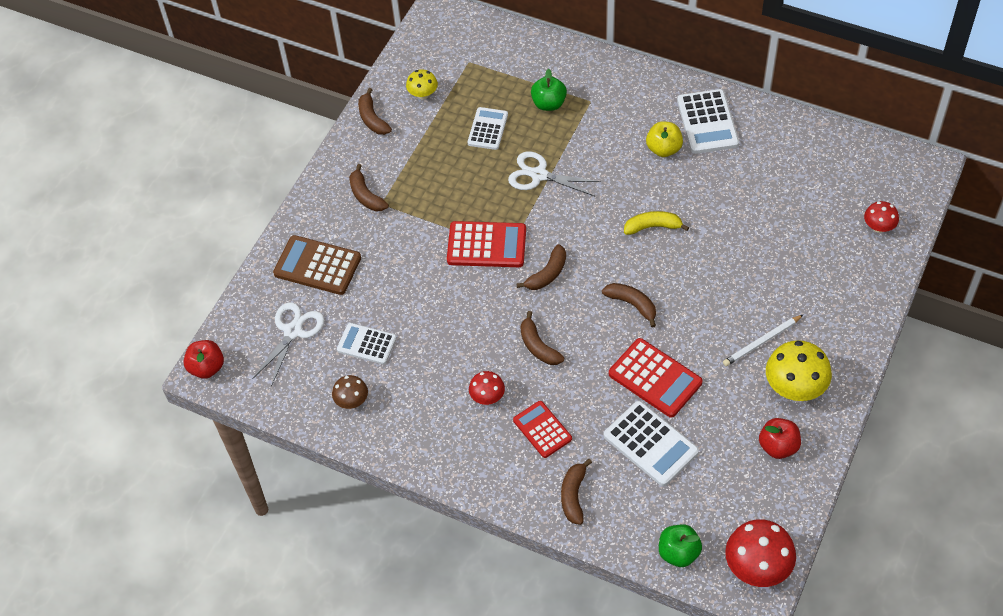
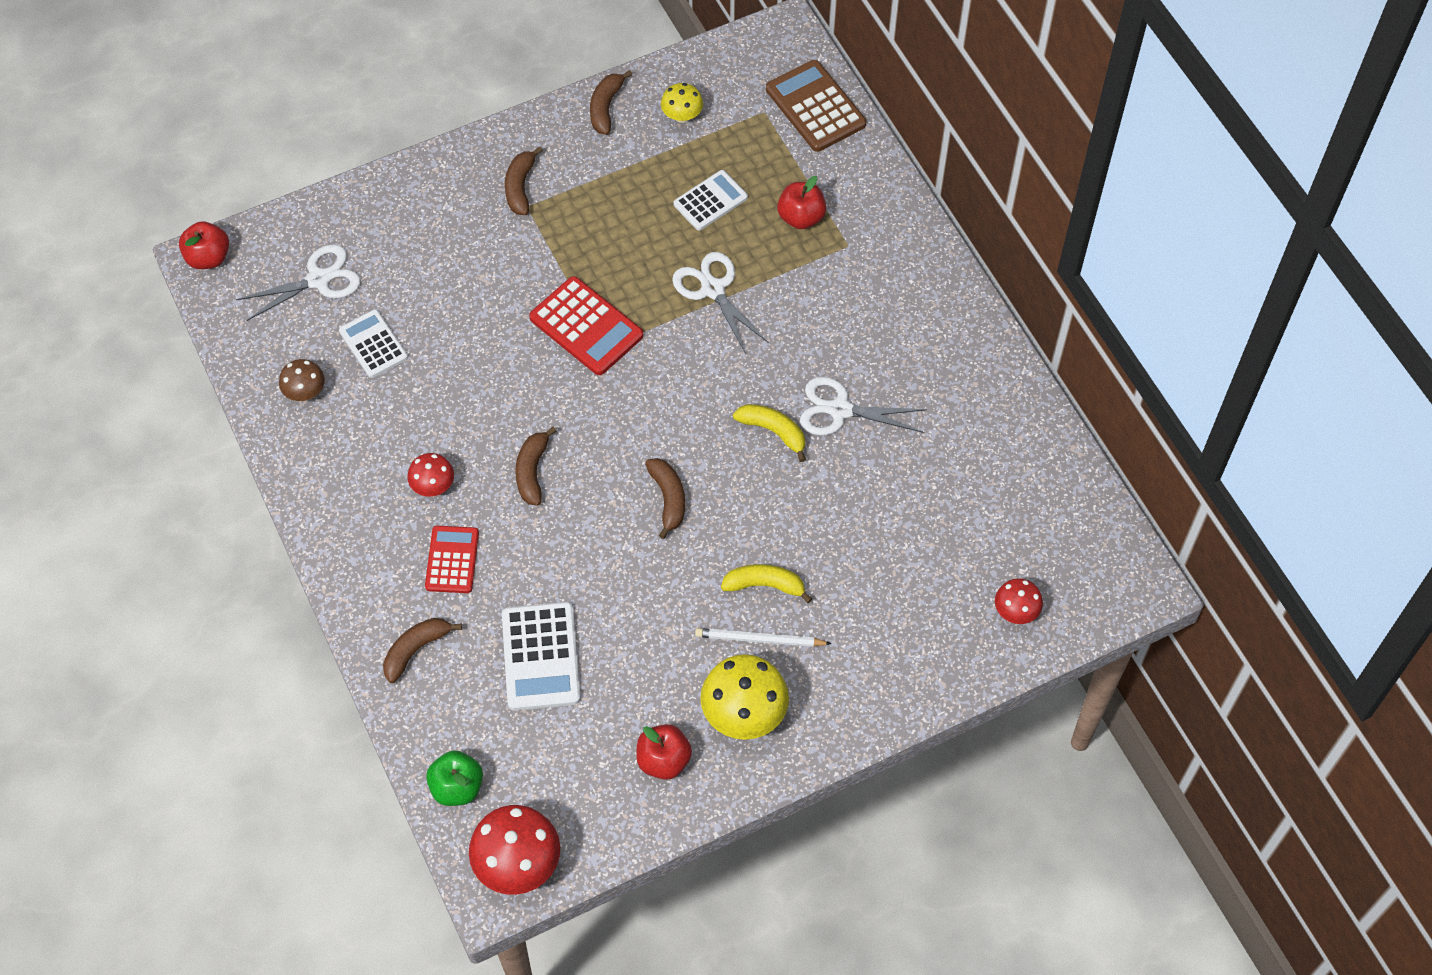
camera: 35 degrees right, 5 degrees up
brown calculator [273,235,361,295] -> brown calculator moved to [766,60,866,152]
brown banana [517,244,566,290] -> none
green apple [531,69,567,111] -> red apple [777,176,826,229]
red calculator [609,338,702,418] -> none
yellow apple [646,121,683,157] -> none
white calculator [677,89,739,154] -> none
none -> yellow banana [721,564,812,603]
none -> white scissors [800,377,927,435]

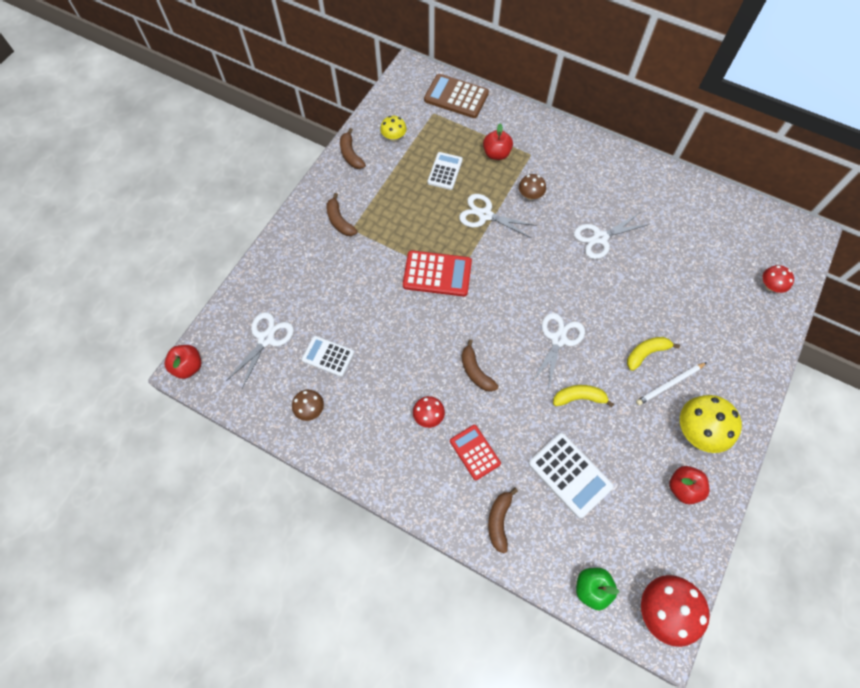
camera: 35 degrees left, 5 degrees up
brown banana [645,458,685,539] -> white scissors [532,313,585,391]
yellow banana [733,404,806,462] -> yellow banana moved to [553,385,614,408]
none -> brown mushroom [519,174,546,200]

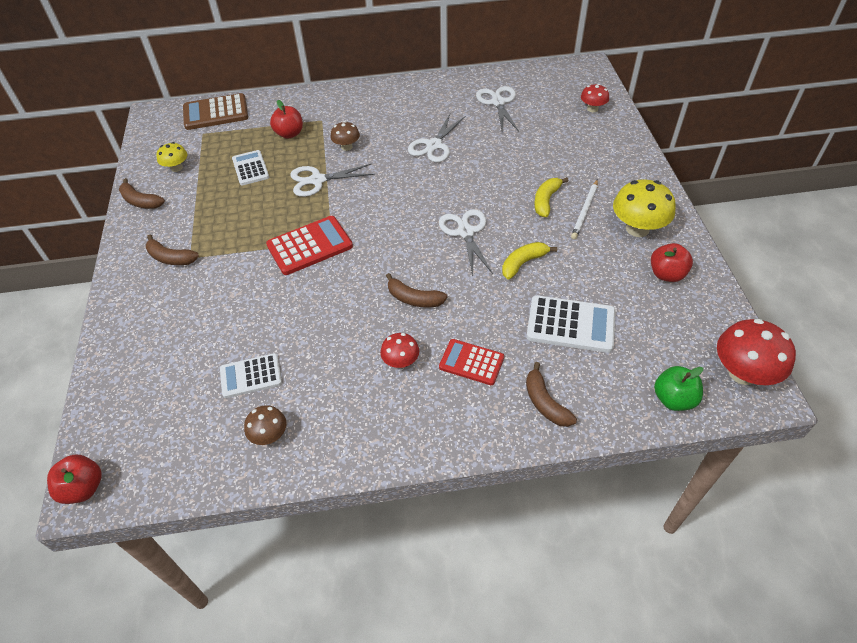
camera: 35 degrees left, 15 degrees down
white scissors [226,312,294,390] -> white scissors moved to [476,86,519,131]

